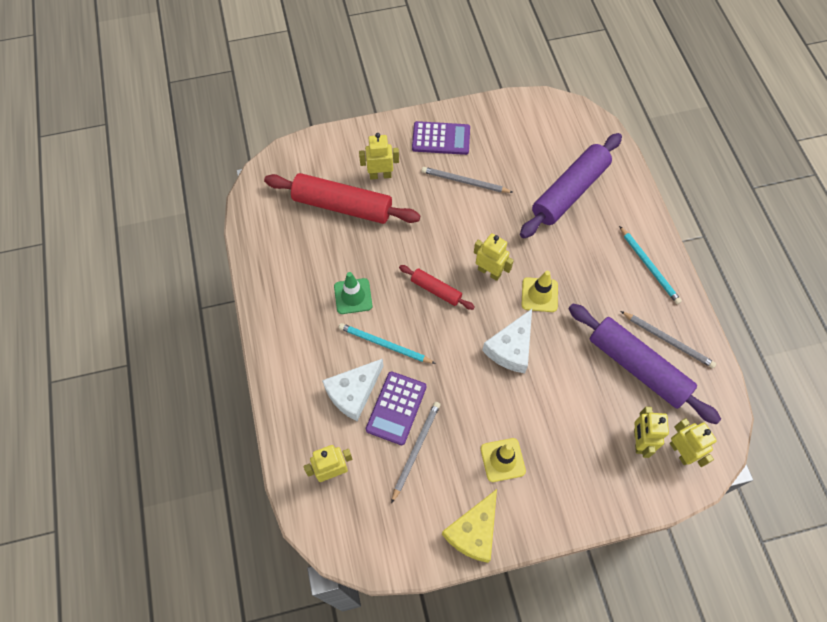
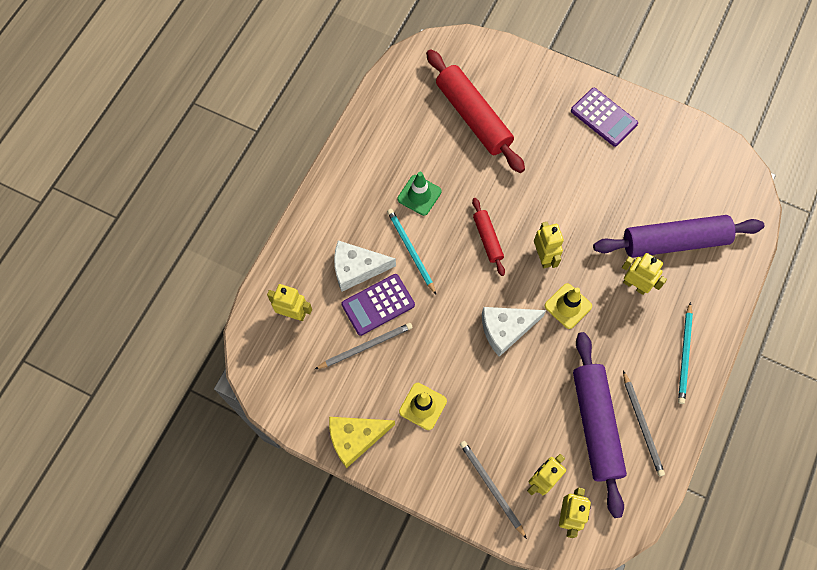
camera: 40 degrees right, 5 degrees up
yellow robot [359,133,399,180] -> yellow robot moved to [622,253,667,295]
grey pencil [422,167,513,193] -> grey pencil moved to [460,441,527,539]

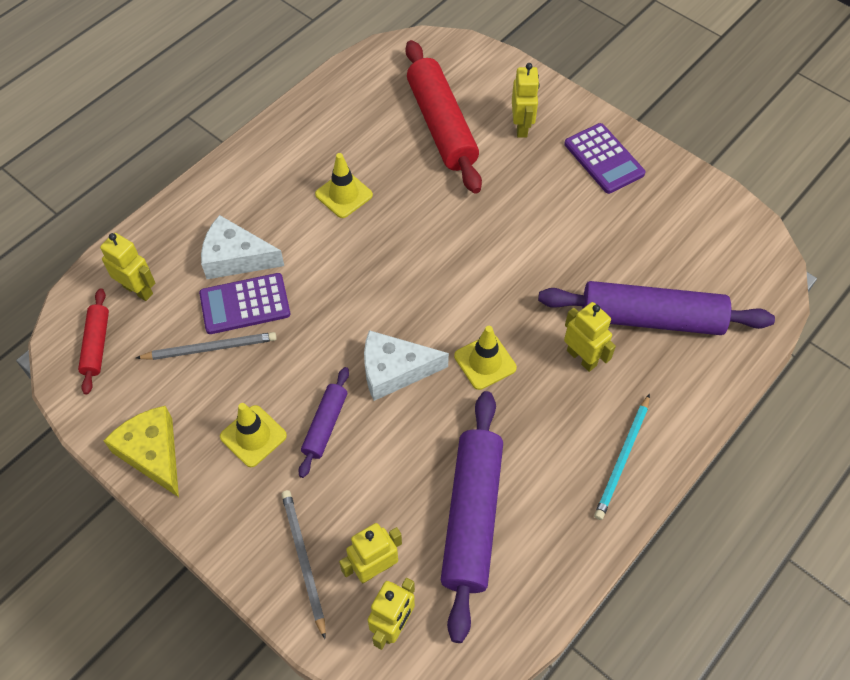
camera: 15 degrees right, 10 degrees down
yellow cheese [329,417,395,468] -> yellow cheese turned 60 degrees clockwise [103,406,179,497]
turquoise pencil [387,209,436,294] -> none
green traffic cone [397,172,442,216] -> yellow traffic cone [315,153,373,218]
red rolling pin [472,198,505,276] -> red rolling pin moved to [78,288,109,395]
yellow robot [534,222,564,268] -> yellow robot moved to [512,63,540,138]
grey pencil [623,371,665,477] -> none
none -> purple rolling pin [299,367,349,478]

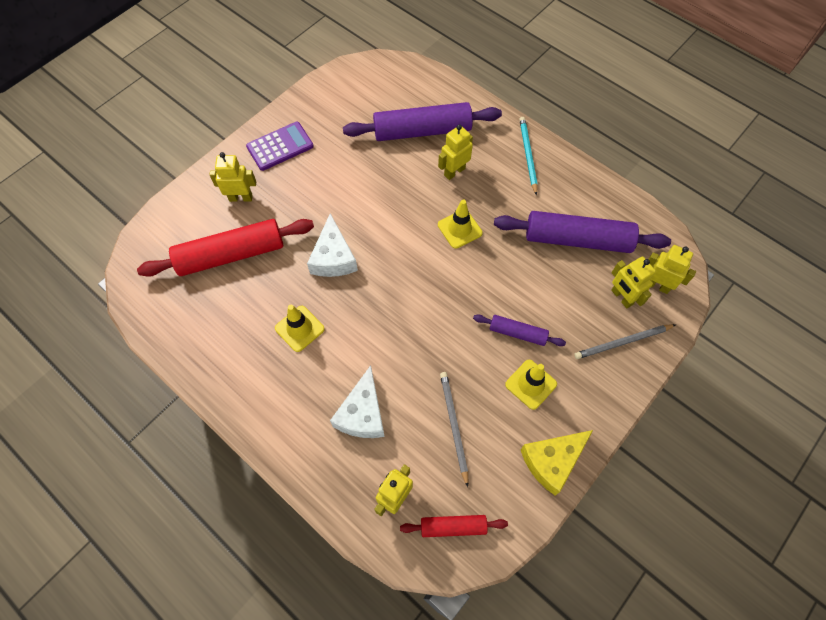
camera: 90 degrees left, 5 degrees up
purple calculator [199,273,290,334] -> none
white cheese [364,330,449,401] -> white cheese moved to [307,213,358,277]
purple rolling pin [538,281,775,335] -> purple rolling pin turned 75 degrees clockwise [343,102,502,141]
turquoise pencil [594,394,650,520] -> turquoise pencil turned 120 degrees counterclockwise [519,117,538,196]

